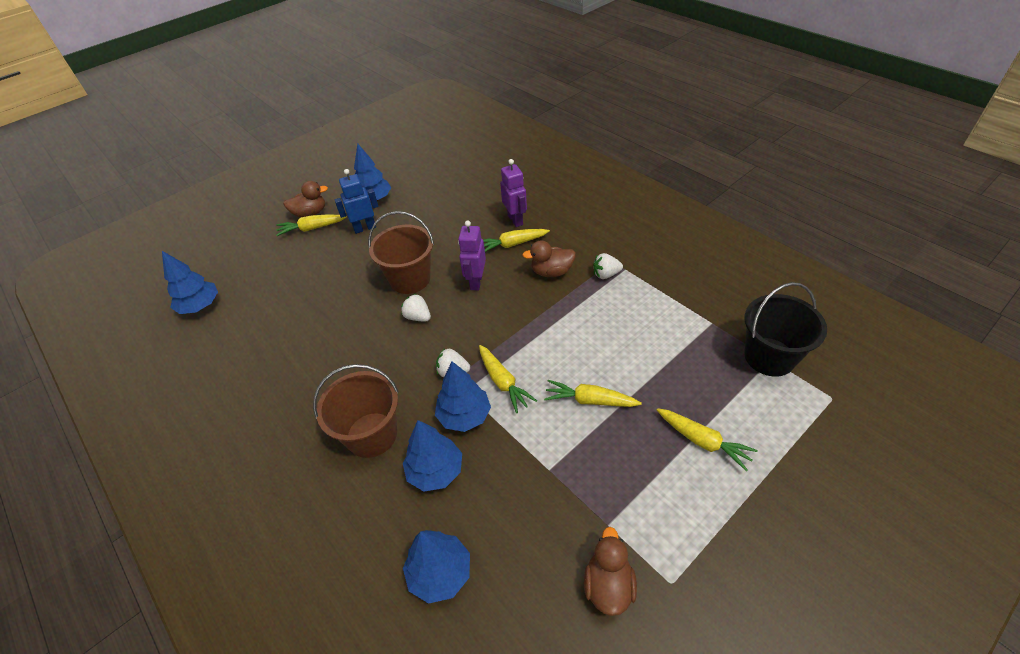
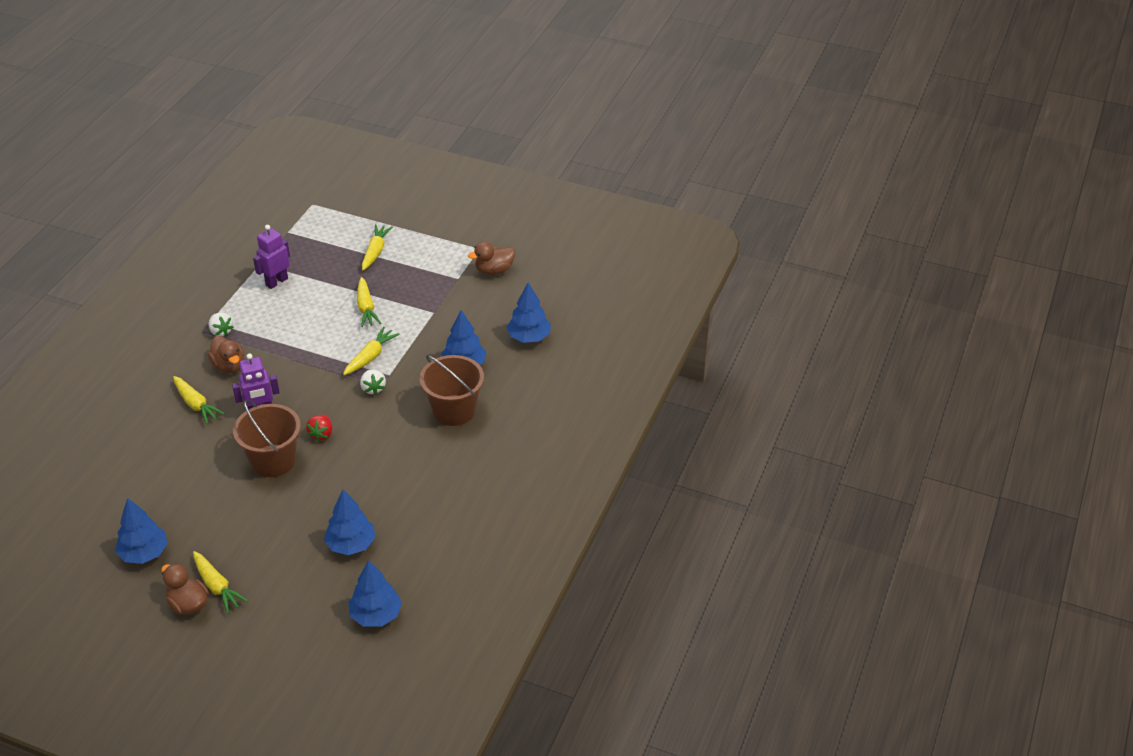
camera: 120 degrees left, 5 degrees down
blue robot [335,169,379,234] -> none
white strawberry [401,293,431,322] -> red strawberry [306,415,332,442]
blue tree [435,361,491,432] -> blue tree moved to [324,490,375,555]
purple robot [500,159,527,227] -> purple robot moved to [253,225,290,289]
black bucket [744,282,827,377] -> none

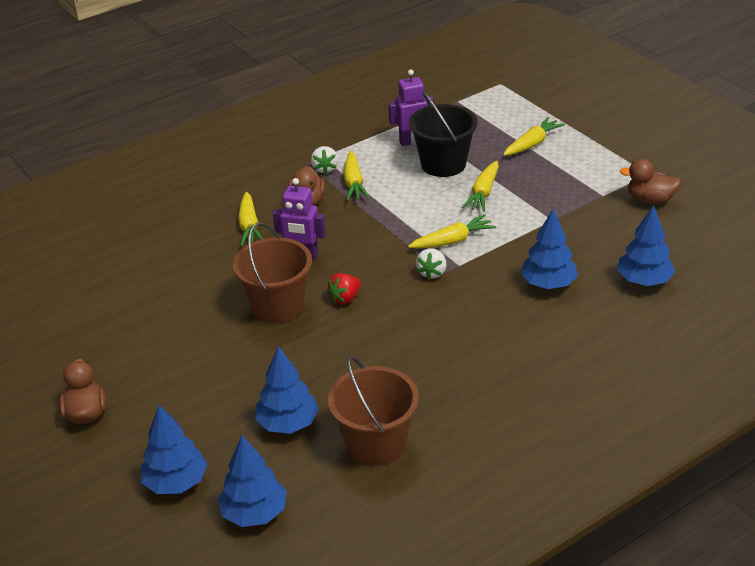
camera: 35 degrees right, 5 degrees down
blue tree [115,498,168,564] -> blue tree moved to [141,405,208,494]
yellow carrot [193,551,248,614] -> yellow carrot moved to [344,151,370,201]
brown bucket [420,355,484,426] -> brown bucket moved to [328,356,419,466]
none -> black bucket [409,92,478,177]

